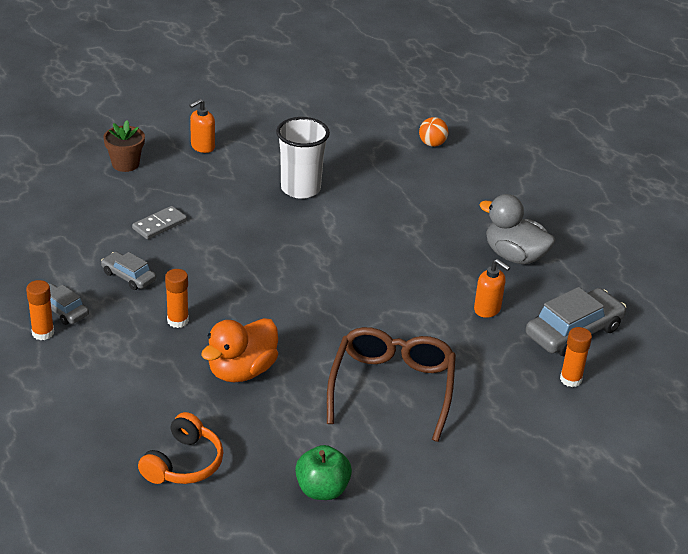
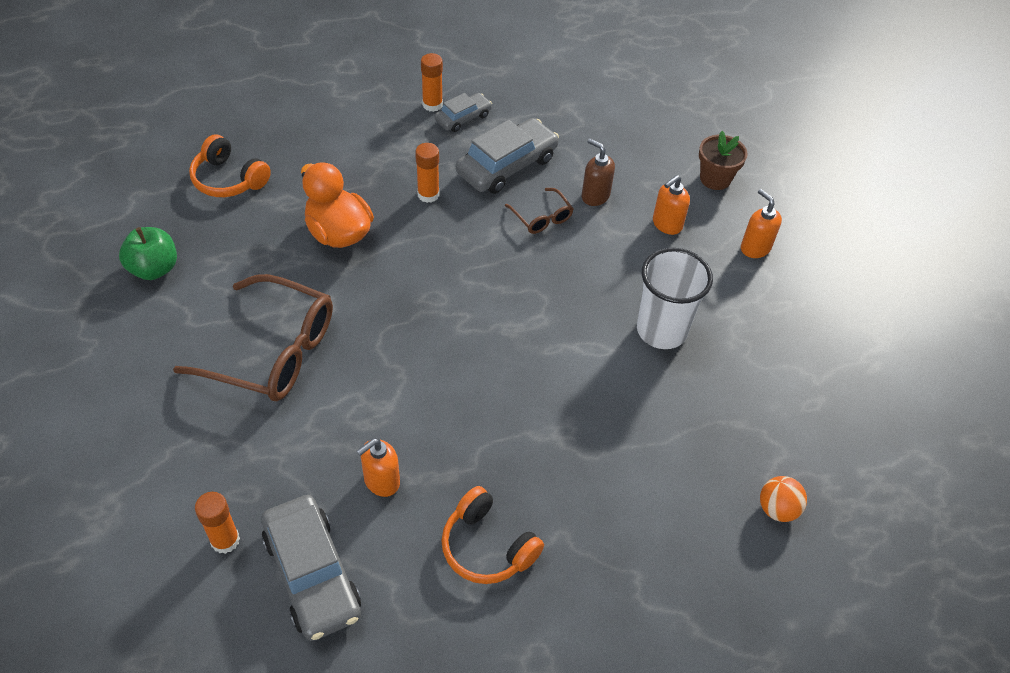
camera: 100 degrees right, 15 degrees up
grey car [101,252,156,290] -> grey car [456,118,559,194], size x1.77
grey domino [132,206,187,239] -> brown soap dispenser [582,139,615,206]
grey duck [479,194,556,264] -> orange headphones [441,486,544,584]
none -> brown glasses [505,188,574,234]
none -> orange soap dispenser [653,175,690,235]

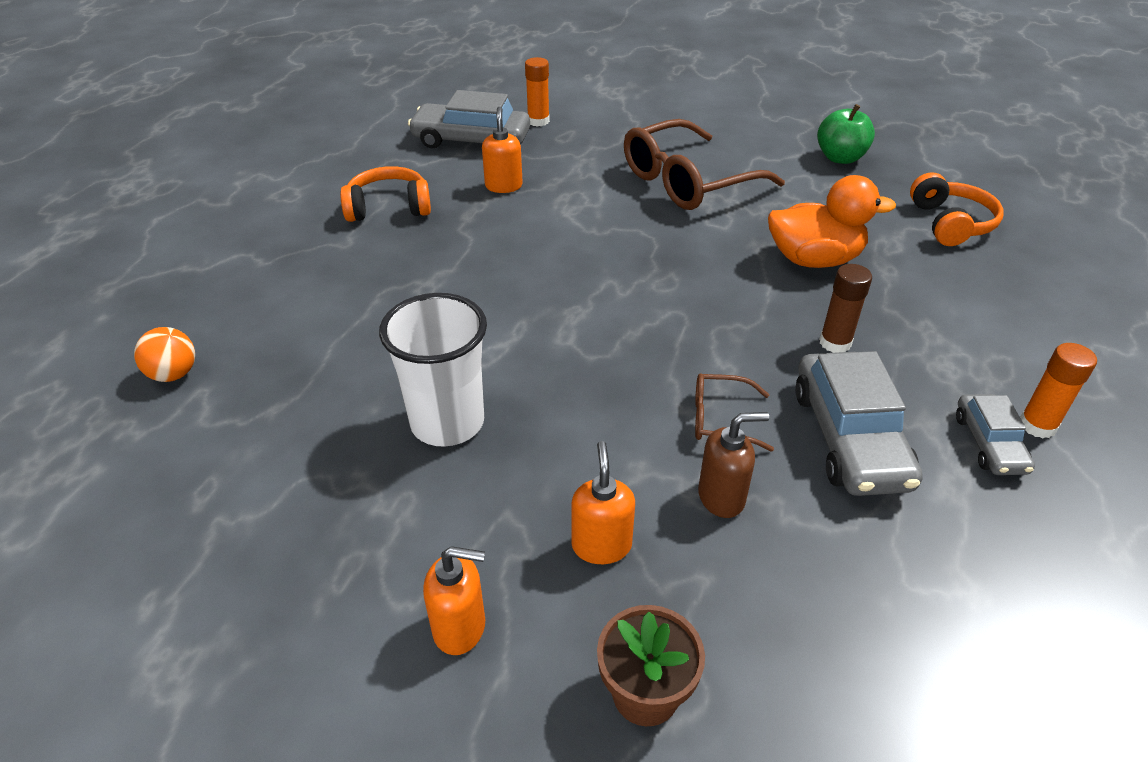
camera: 130 degrees right, 10 degrees down
orange headphones [189,134,271,197] -> orange headphones turned 105 degrees clockwise [910,172,1004,246]
orange glue stick [415,143,439,203] -> brown glue stick [819,264,872,353]

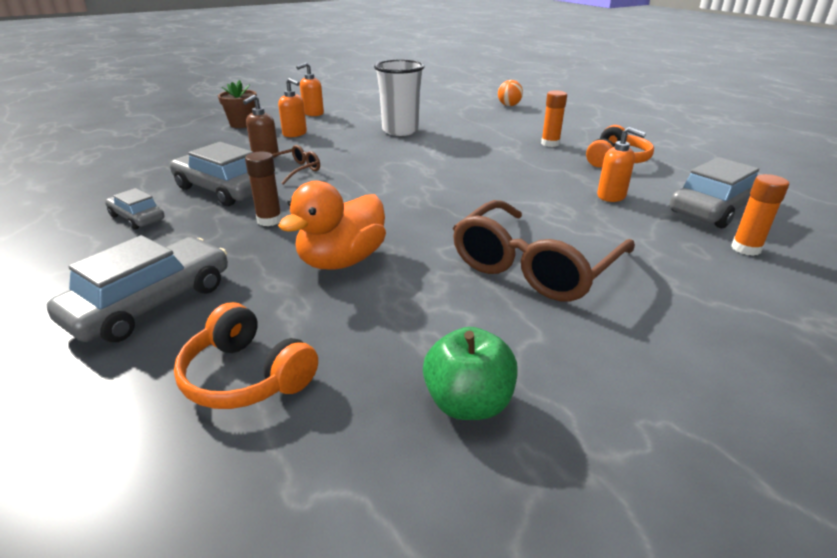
camera: 130 degrees right, 10 degrees down
brown glasses [624,119,785,210] -> brown glasses turned 150 degrees counterclockwise [453,200,635,301]
orange glue stick [1020,343,1097,439] -> orange glue stick moved to [541,90,567,147]
none -> grey car [47,235,228,342]

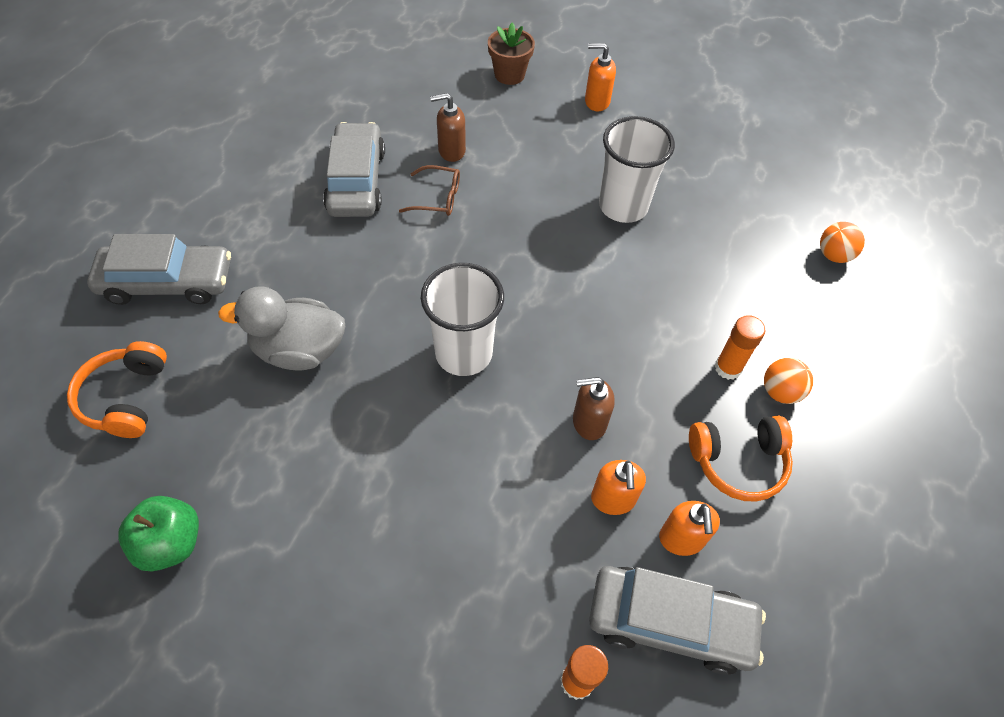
camera: 50 degrees right, 25 degrees up
grey car [105,188,165,230] -> none
brown glue stick [245,151,282,226] -> none
orange soap dispenser [278,78,307,137] -> orange soap dispenser moved to [659,501,720,556]
orange duck [278,181,386,270] -> grey duck [218,286,345,370]
brown glasses [453,200,635,301] -> none
none -> white cup [421,263,504,376]
none -> brown soap dispenser [573,377,615,440]
none -> orange ball [764,358,813,404]

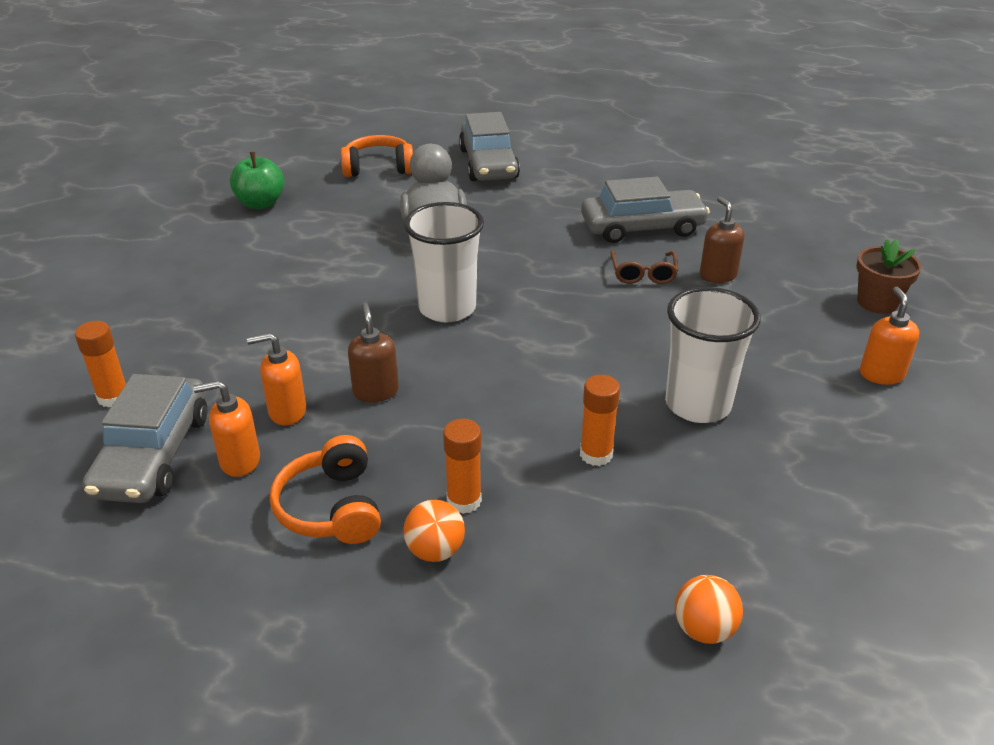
camera: 85 degrees right, 20 degrees down
none -> orange glue stick [580,375,620,466]

